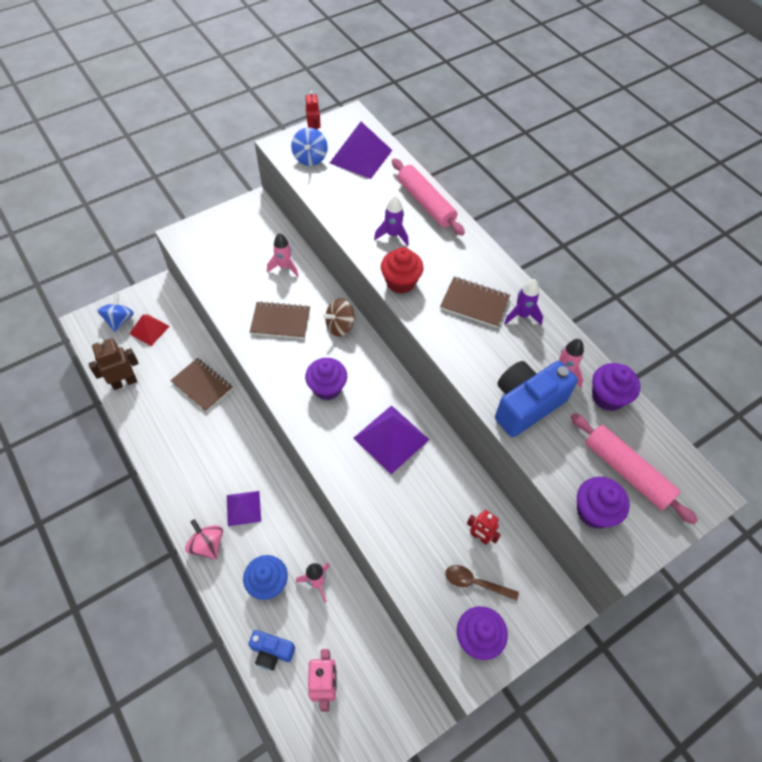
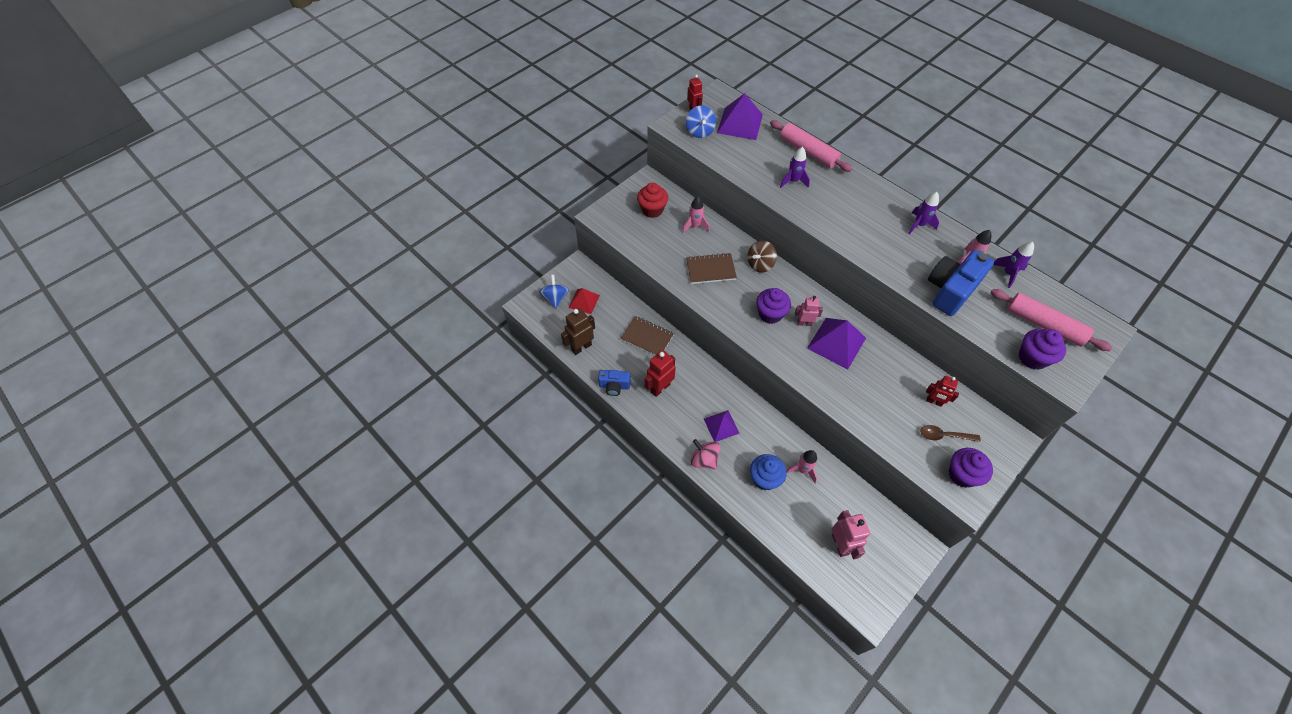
camera: 10 degrees left, 0 degrees up
blue camera [248,630,295,670] -> blue camera moved to [598,370,631,396]
red cupcake [381,247,424,294] -> red cupcake moved to [637,183,668,218]
brown notebook [440,277,510,328] -> none
purple cupcake [592,363,641,411] -> purple rocket [993,242,1034,288]
none -> red robot [645,350,676,397]
none -> pink robot [795,296,823,326]

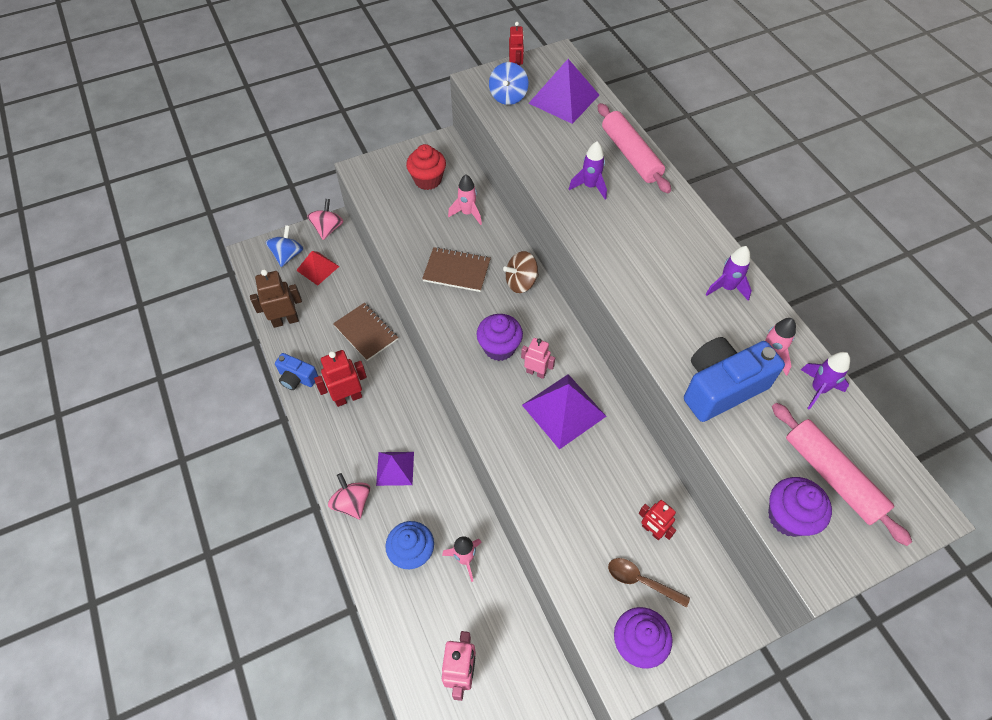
camera: 20 degrees right, 0 degrees up
none -> pink spinning top [307,199,344,240]

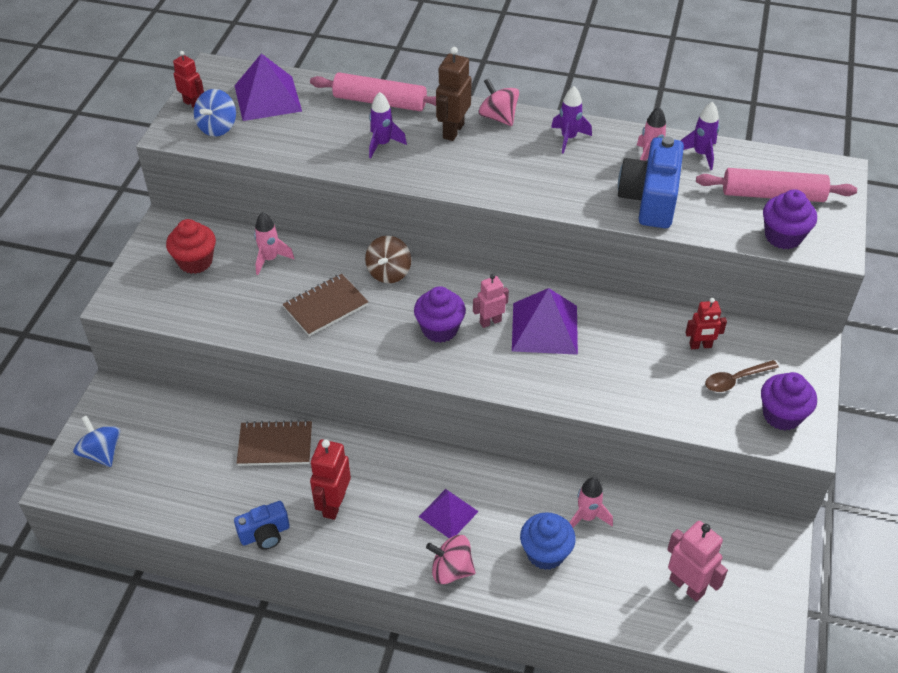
camera: 50 degrees left, 10 degrees down
brown robot [250,269,302,328] -> brown robot moved to [436,47,472,141]
red pyramid [296,251,340,286] -> none
pink spinning top [307,199,344,240] -> pink spinning top moved to [478,78,519,126]
blue spinning top [489,62,528,105] -> blue spinning top turned 60 degrees clockwise [194,89,236,137]

